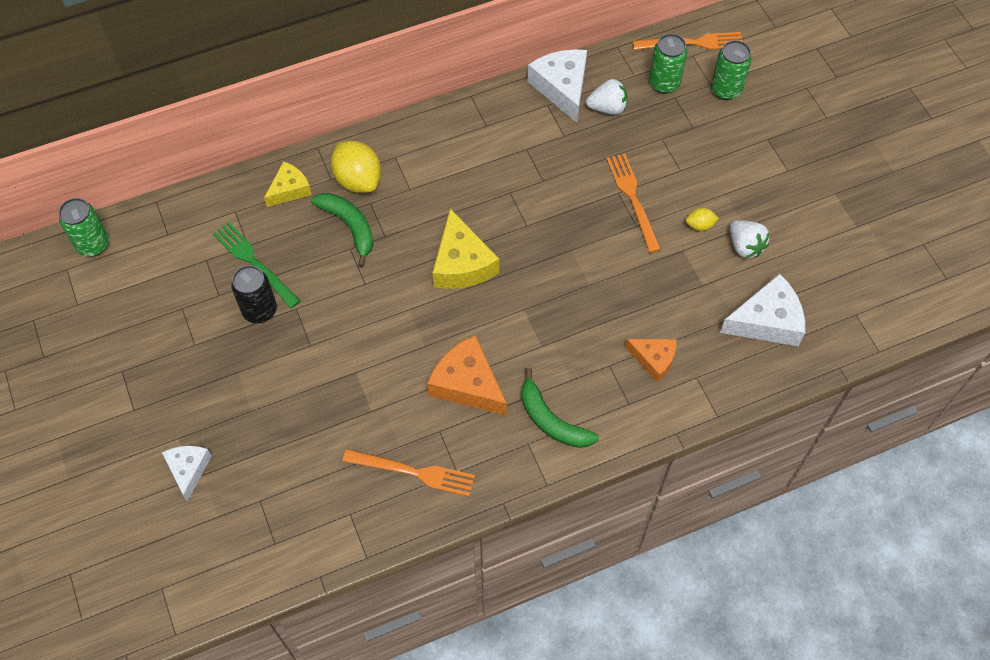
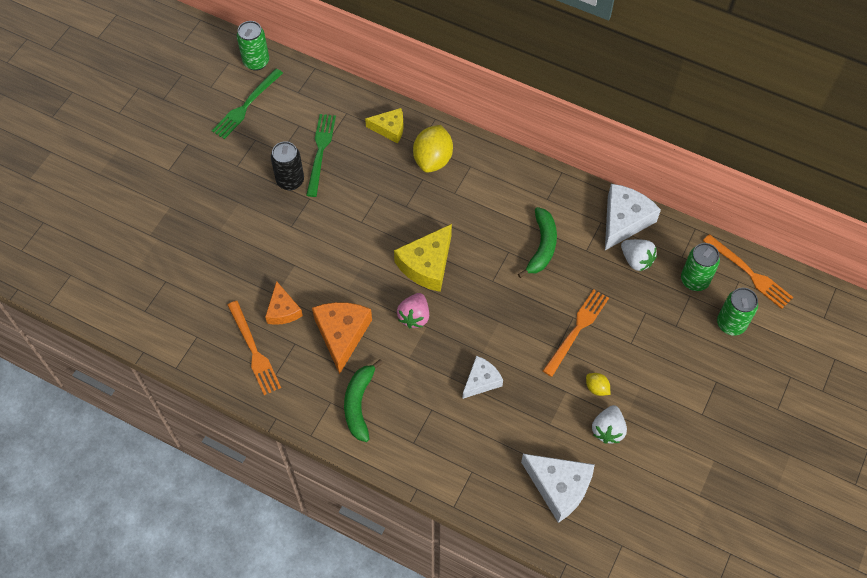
camera: 50 degrees right, 0 degrees up
white cheese [162,446,212,502] -> white cheese moved to [462,356,503,399]
green banana [311,193,373,267] -> green banana moved to [518,207,557,278]
orange cheese [625,339,677,383] -> orange cheese moved to [265,281,303,325]
none -> green fork [212,69,283,139]
none -> pink strawberry [397,293,429,328]

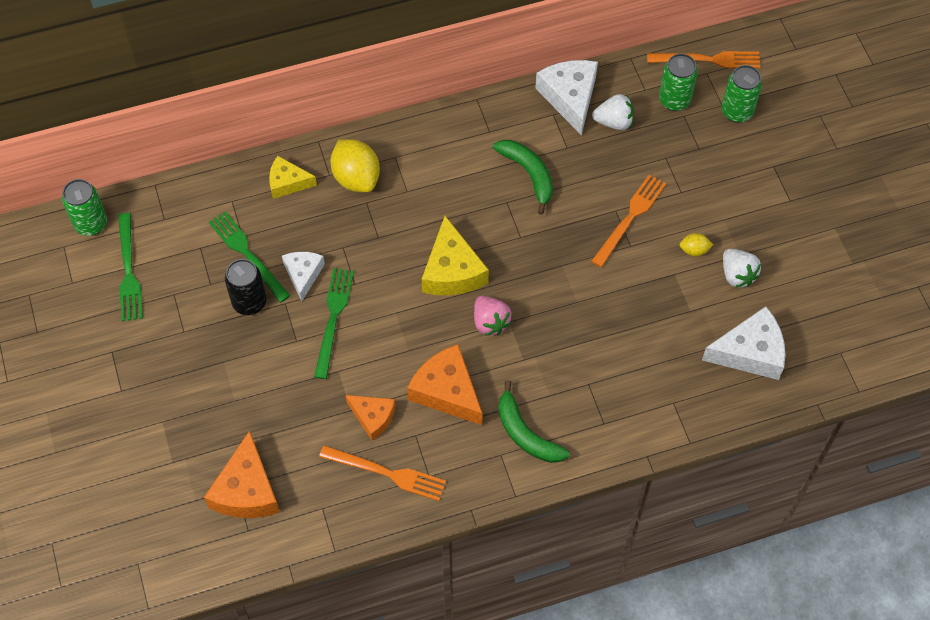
camera: 45 degrees left, 0 degrees up
yellow cheese [365,108,404,143] -> yellow cheese turned 135 degrees counterclockwise [269,156,317,199]
white cheese [462,356,503,399] -> white cheese moved to [282,252,325,301]
orange fork [543,289,609,377] -> orange fork turned 45 degrees clockwise [591,174,666,267]
none -> orange cheese [204,431,280,518]
none -> green fork [314,268,354,379]

